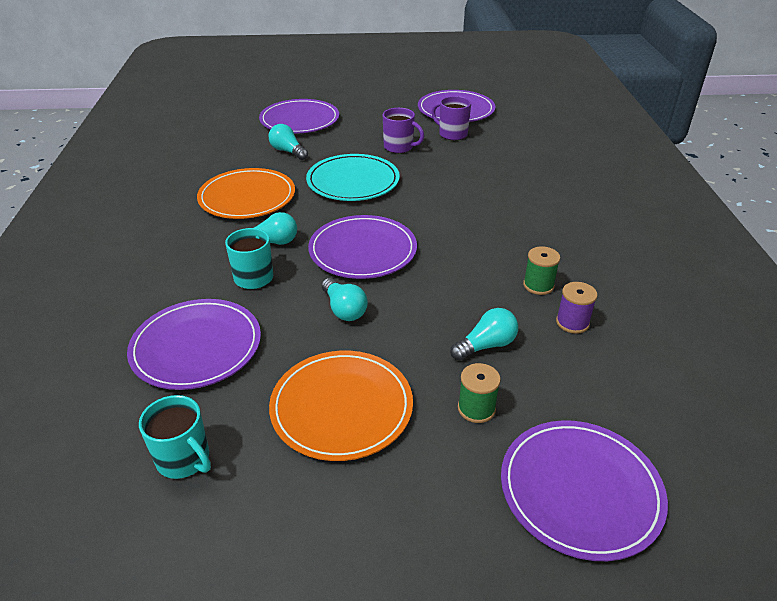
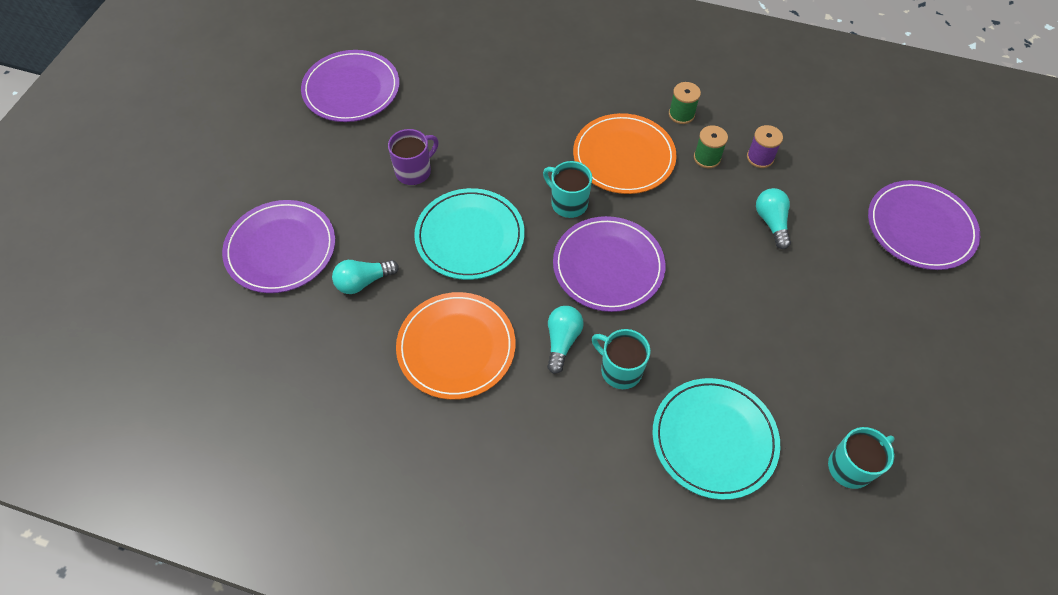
camera: 70 degrees left, 20 degrees up
purple plate [127,299,261,390] -> turquoise plate [652,378,780,500]
orange plate [269,351,413,461] -> orange plate moved to [573,113,677,194]
turquoise light bulb [322,278,368,321] -> none
purple mug [431,96,471,140] -> none
green spool [458,363,501,423] -> green spool moved to [669,82,701,124]
none -> turquoise mug [543,161,592,218]

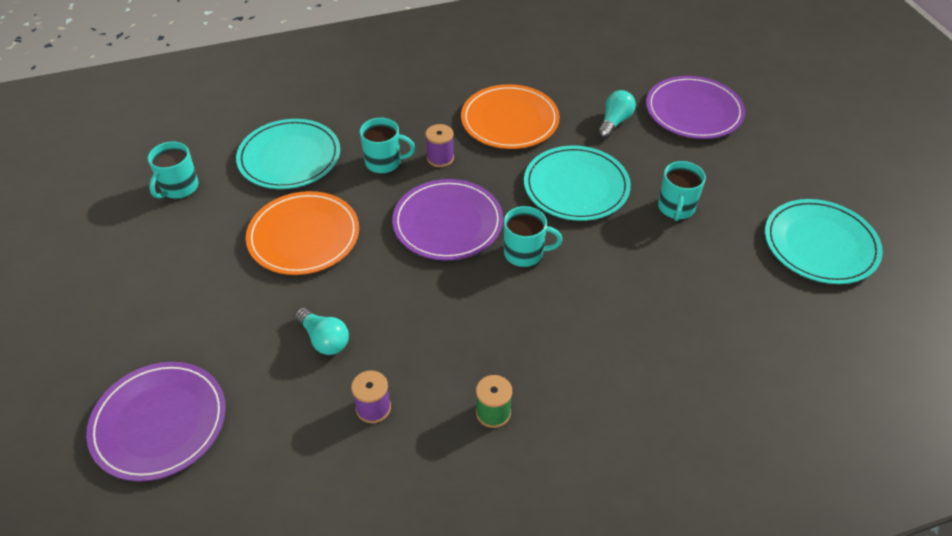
camera: 145 degrees right, 10 degrees down
purple plate [301,50,400,122] -> turquoise plate [765,199,883,284]
purple mug [388,129,439,185] -> turquoise mug [658,161,706,221]
turquoise light bulb [547,306,584,374] -> purple spool [425,124,454,167]
orange plate [573,113,677,194] -> orange plate moved to [246,191,359,275]
green spool [694,125,728,168] -> none

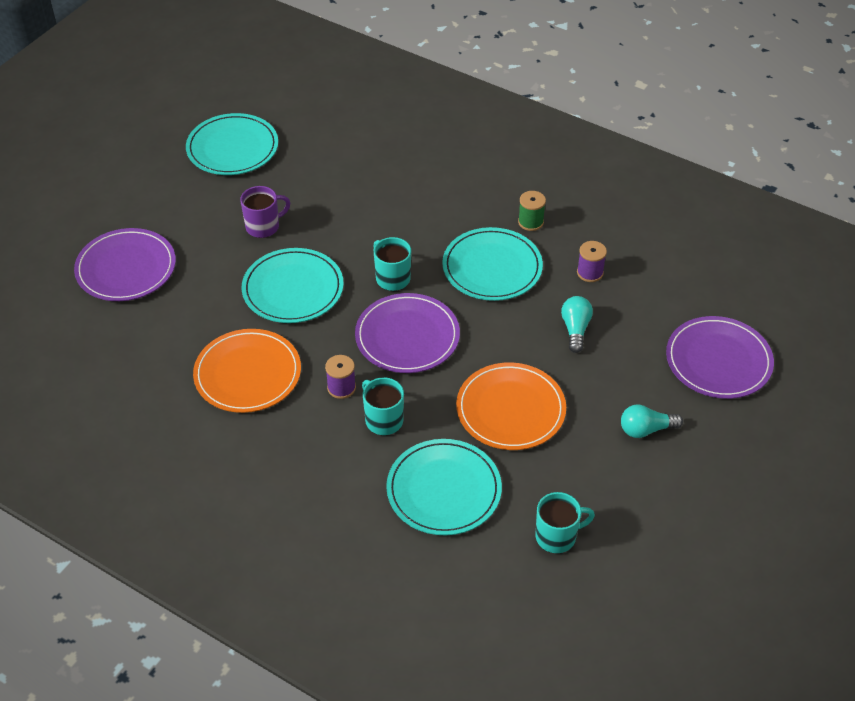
camera: 130 degrees left, 0 degrees up
turquoise light bulb [598,90,636,139] -> turquoise light bulb moved to [621,404,683,438]
turquoise mug [658,161,706,221] -> purple mug [240,186,290,238]
none -> turquoise plate [442,227,543,301]

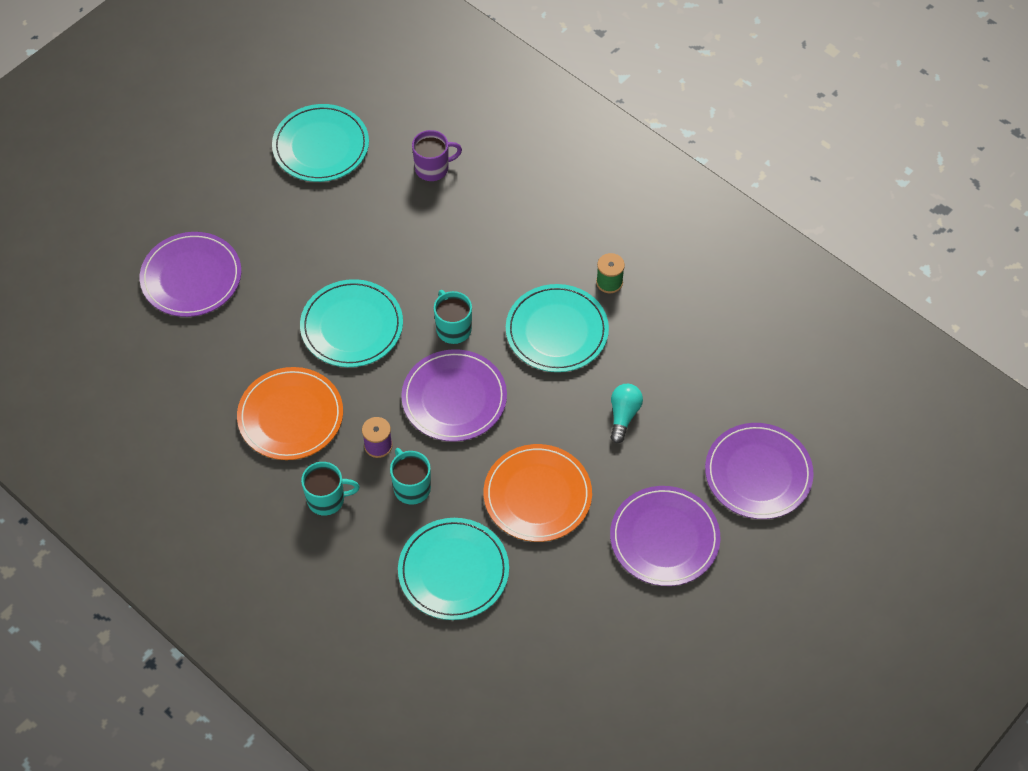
camera: 10 degrees right, 10 degrees up
purple mug [240,186,290,238] -> purple mug moved to [412,130,462,181]
turquoise mug [535,492,595,553] -> turquoise mug moved to [301,462,360,516]
purple spool [577,241,607,282] -> none
turquoise light bulb [621,404,683,438] -> purple plate [610,486,720,586]

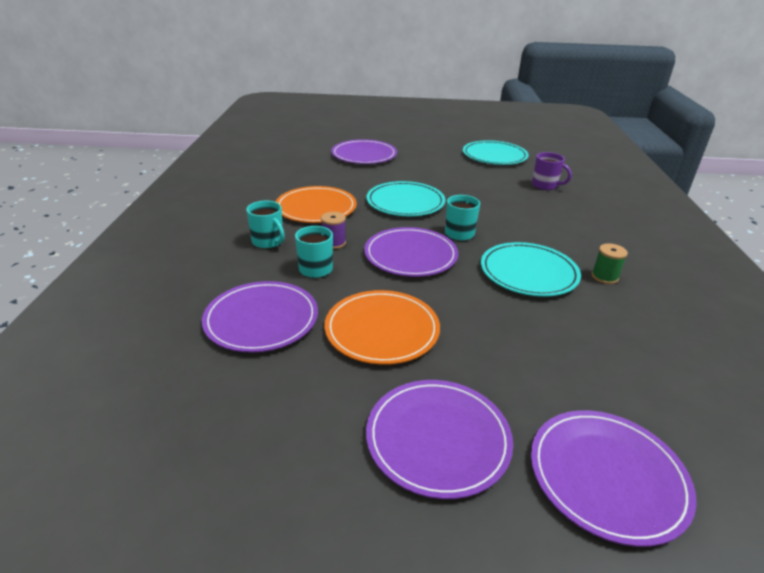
camera: 50 degrees right, 25 degrees down
turquoise plate [398,518,509,620] -> purple plate [202,281,318,353]
turquoise light bulb [610,384,643,443] -> none

